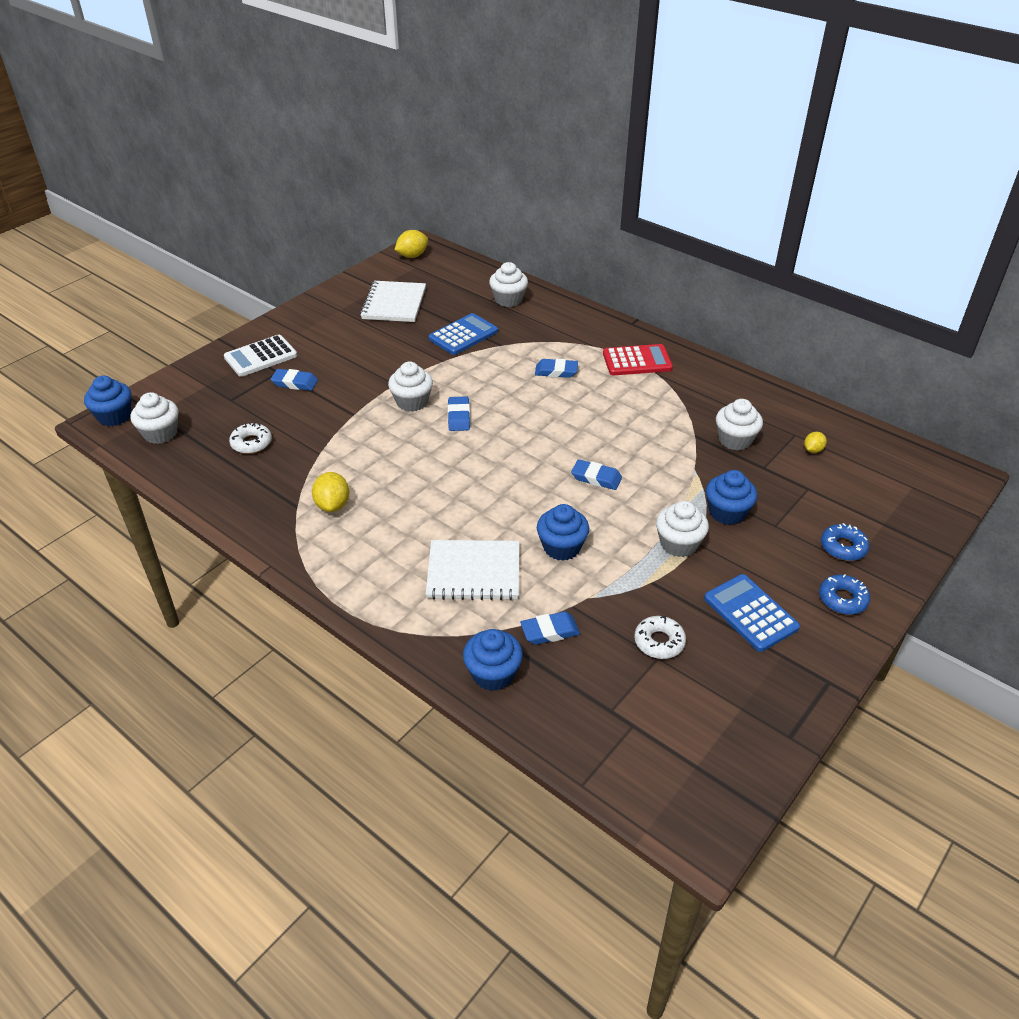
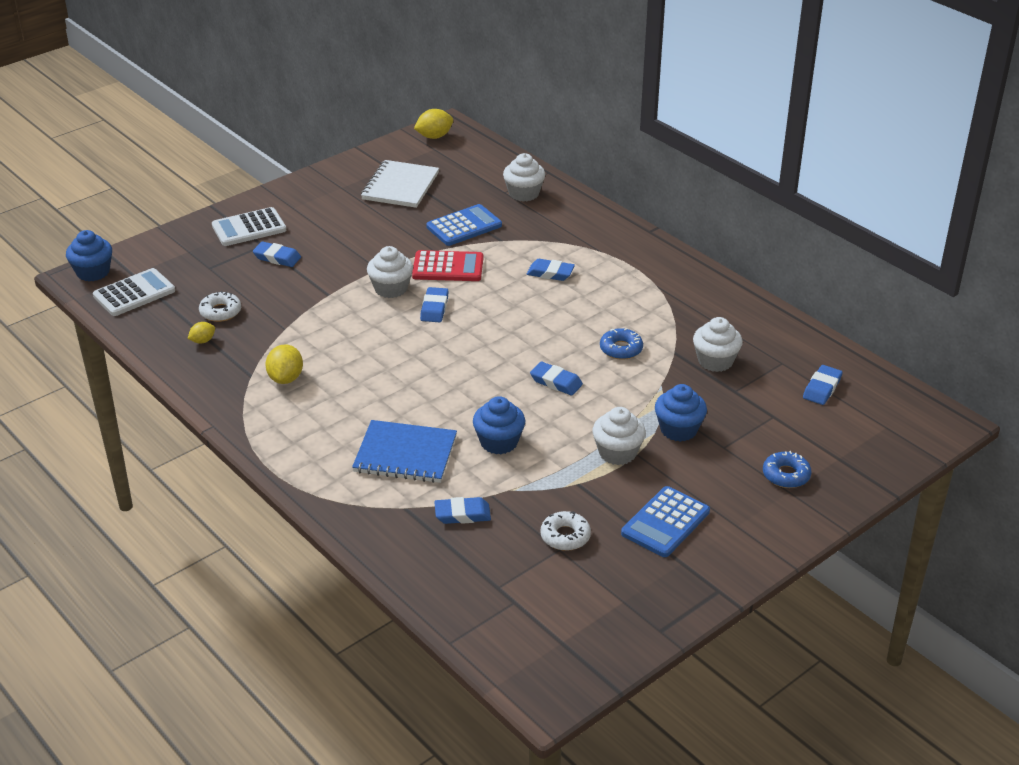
camera: 10 degrees right, 5 degrees down
white cupcake [130,392,178,444] -> white calculator [93,268,175,316]
white notebook [426,540,519,600] -> blue notebook [352,420,457,483]
blue cupcake [463,629,523,691] -> none
red calculator [603,344,673,375] -> red calculator moved to [412,250,483,281]
blue calculator [704,574,800,652] -> blue calculator turned 120 degrees counterclockwise [621,486,710,557]
yellow lemon [804,432,827,453] -> yellow lemon moved to [187,322,215,344]
blue donut [819,574,870,615] -> blue donut moved to [600,328,643,360]
none -> blue eraser [803,365,842,405]

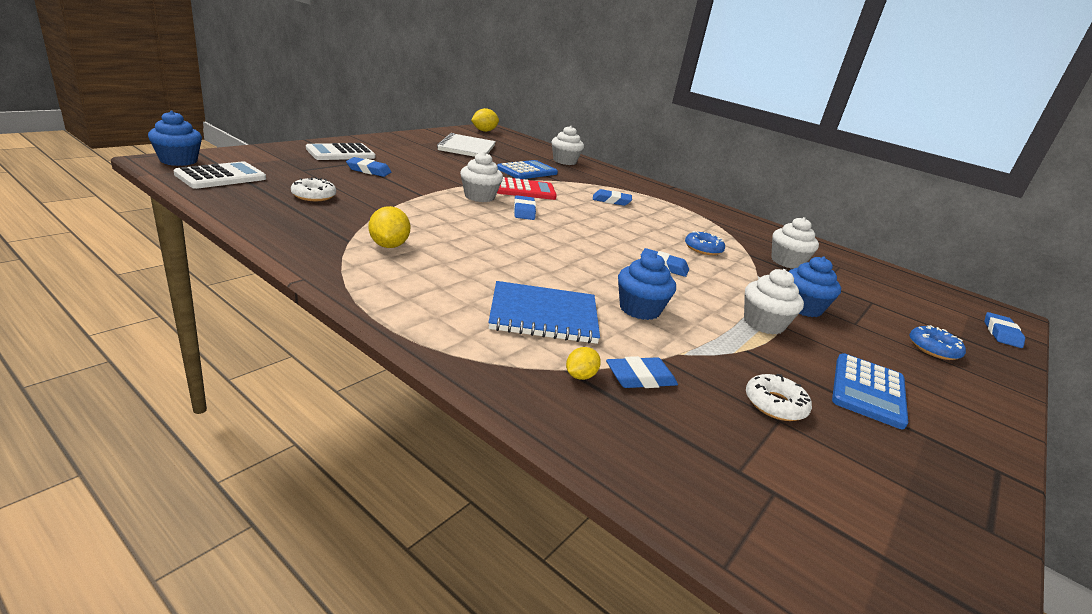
camera: 15 degrees left, 10 degrees down
yellow lemon [187,322,215,344] -> yellow lemon moved to [566,347,601,380]
blue eraser [803,365,842,405] -> blue eraser moved to [985,312,1025,348]

